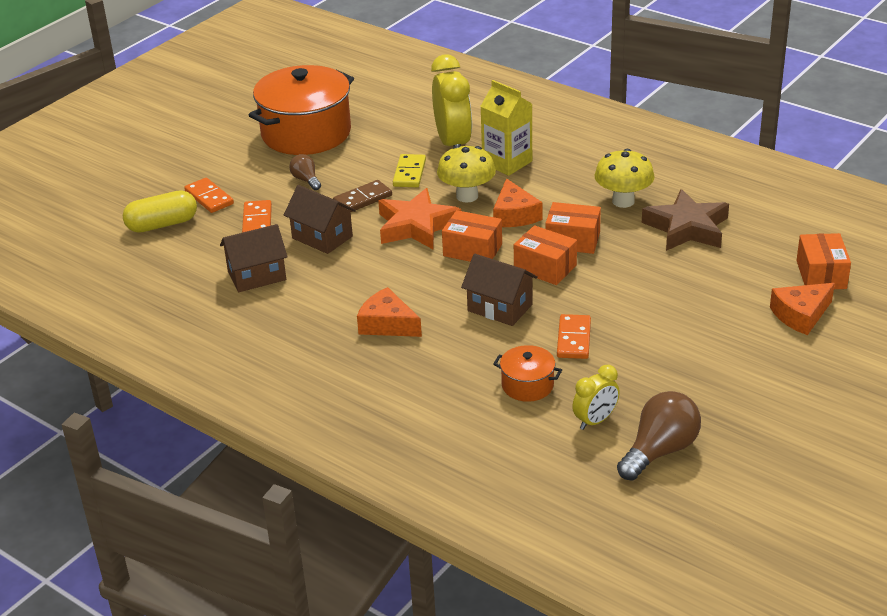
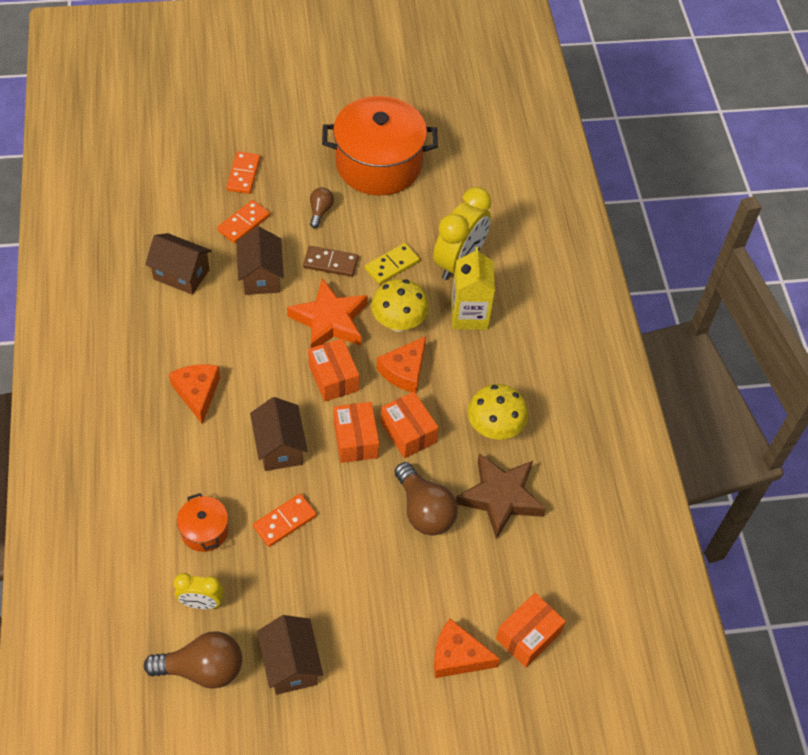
camera: 40 degrees right, 20 degrees up
yellow capsule [123,190,197,233] -> none
none -> brown house [257,615,323,695]
none -> brown light bulb [395,462,458,535]

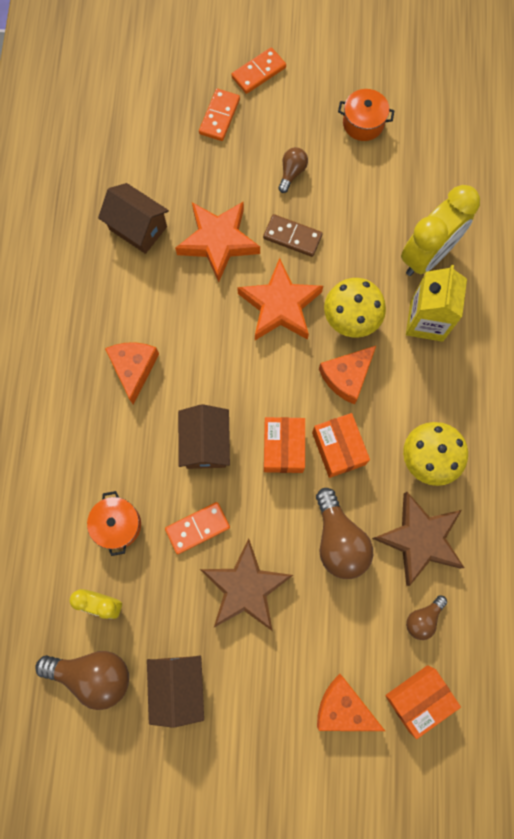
camera: 15 degrees right, 20 degrees up
orange domino [217,200,270,243] -> orange domino moved to [231,47,286,94]
brown house [236,226,284,295] -> orange star [175,201,260,282]
orange box [308,339,360,402] -> none
orange pot [322,96,438,195] -> orange pot [338,89,395,141], size x0.45
yellow domino [365,243,420,284] -> none
none -> brown star [200,538,293,631]
none -> brown light bulb [406,595,447,640]

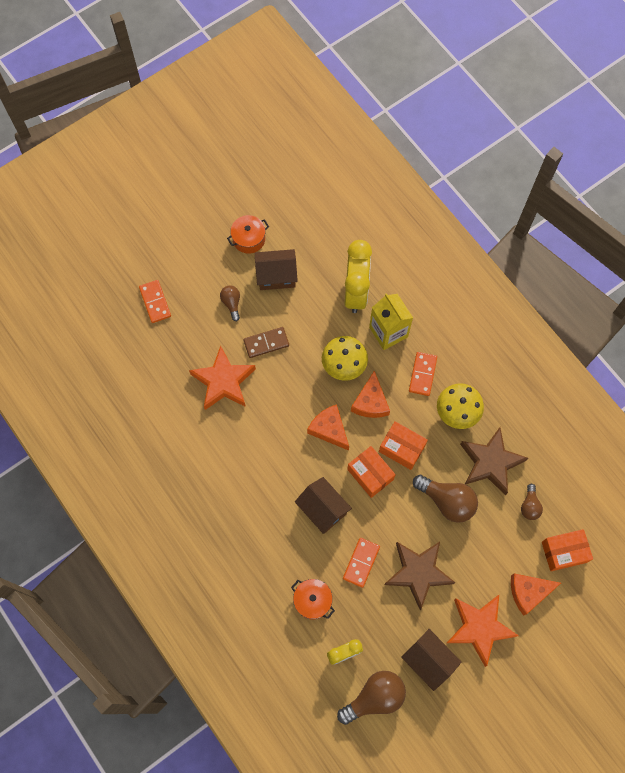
camera: 40 degrees left, 5 degrees down
brown house [98,183,169,254] -> brown house moved to [255,249,298,290]
orange cheese [105,342,159,405] -> orange cheese moved to [307,404,349,451]
orange domino [231,47,286,94] -> orange domino moved to [409,352,437,396]
orange star [237,258,323,340] -> orange star moved to [447,595,519,667]
orange box [385,665,461,739] -> orange box turned 60 degrees clockwise [542,529,593,571]

